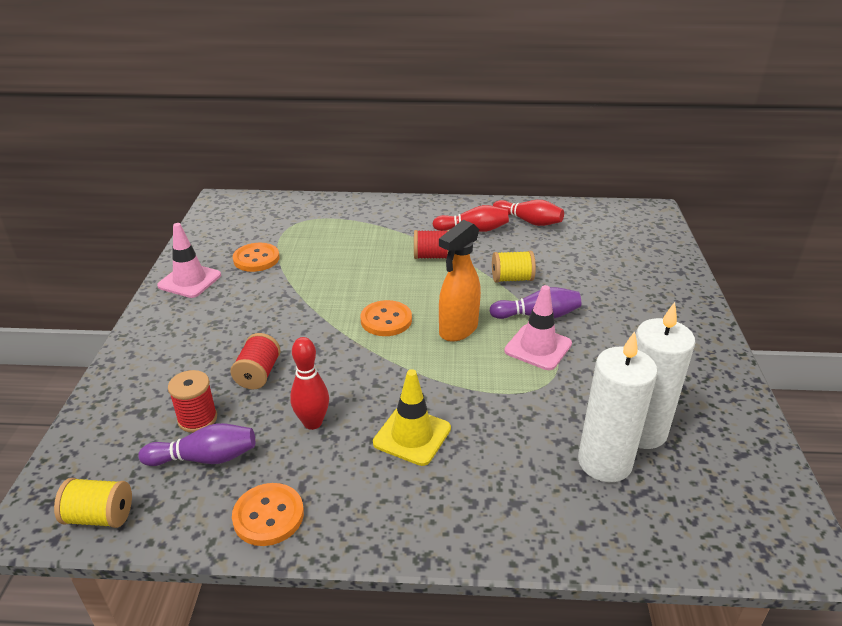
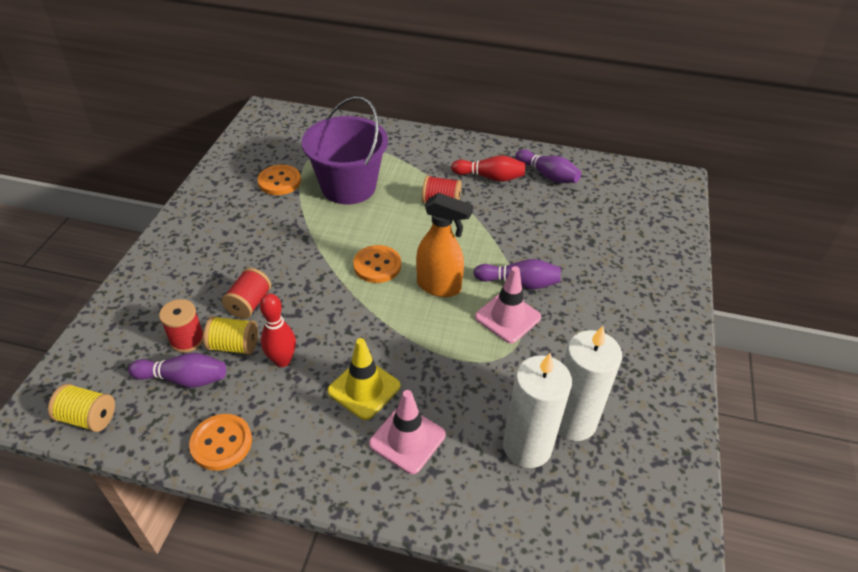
camera: 10 degrees right, 10 degrees up
pink traffic cone [157,223,221,298] -> pink traffic cone moved to [369,390,445,474]
orange spray bottle [439,220,481,342] -> orange spray bottle turned 120 degrees counterclockwise [416,193,473,297]
yellow spool [492,251,536,283] -> yellow spool moved to [204,316,258,355]
red bowling pin [493,200,564,226] -> purple bowling pin [515,149,581,183]
none -> purple bucket [302,96,388,205]

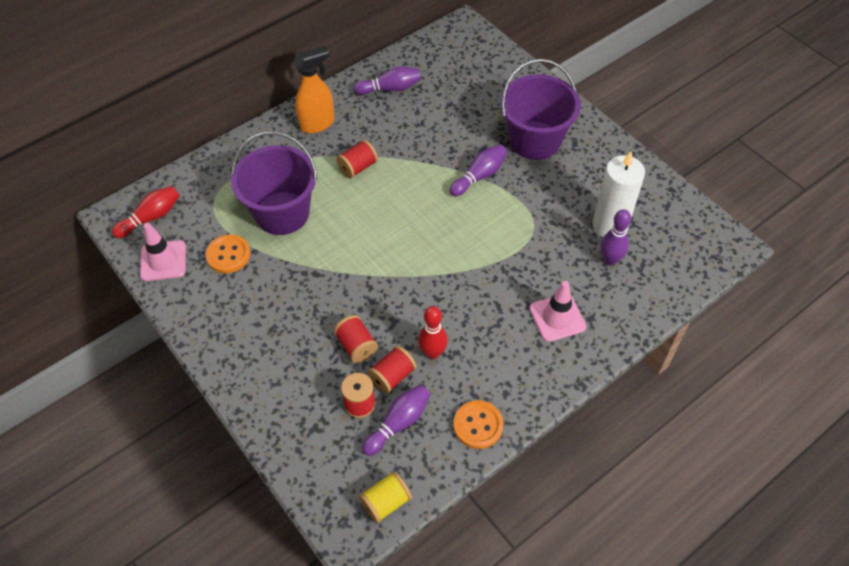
camera: 50 degrees left, 10 degrees up
yellow spool [204,316,258,355] -> red spool [368,345,417,393]
yellow traffic cone [327,338,401,420] -> none
orange button [353,245,401,283] -> none
orange spray bottle [416,193,473,297] -> orange spray bottle moved to [293,46,334,133]
red bowling pin [451,155,525,182] -> red bowling pin moved to [112,186,180,238]
pink traffic cone [475,266,541,343] -> pink traffic cone moved to [140,223,186,281]
white candle [503,353,572,468] -> purple bowling pin [601,209,631,265]
none -> purple bucket [500,59,581,160]

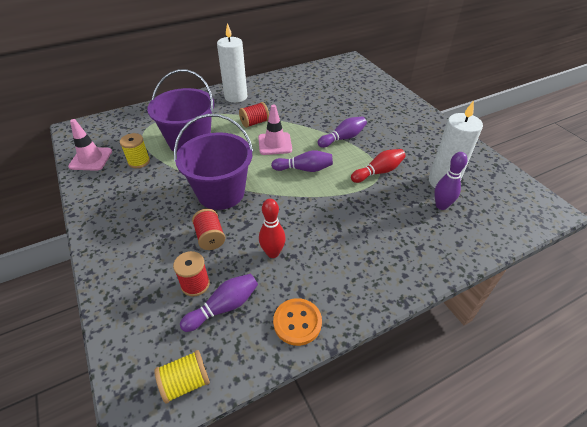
camera: 10 degrees right, 10 degrees down
red bowling pin [112,186,180,238] -> red bowling pin moved to [351,149,405,183]
orange button [206,234,250,273] -> yellow spool [120,133,150,168]
orange spray bottle [293,46,334,133] -> white candle [217,23,247,103]
purple bowling pin [354,67,421,95] -> purple bowling pin moved to [271,150,333,172]
red spool [368,345,417,393] -> none
purple bucket [500,59,581,160] -> purple bucket moved to [174,114,253,210]
pink traffic cone [530,281,586,342] -> pink traffic cone moved to [258,104,292,155]

